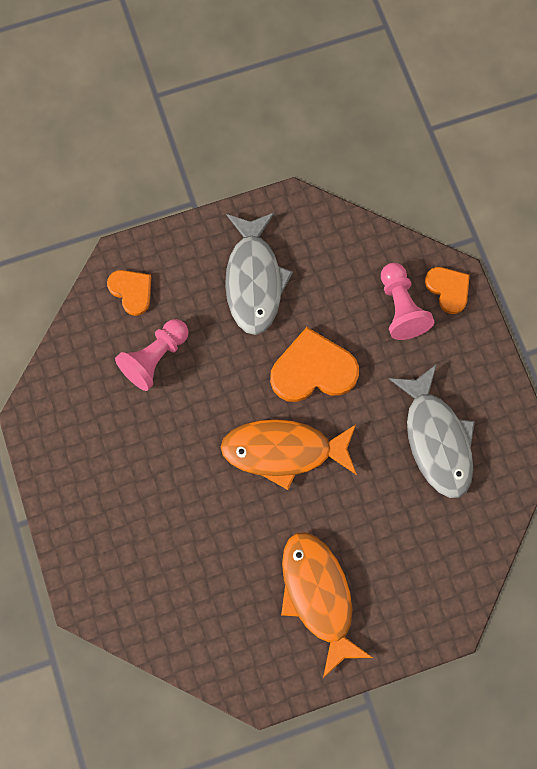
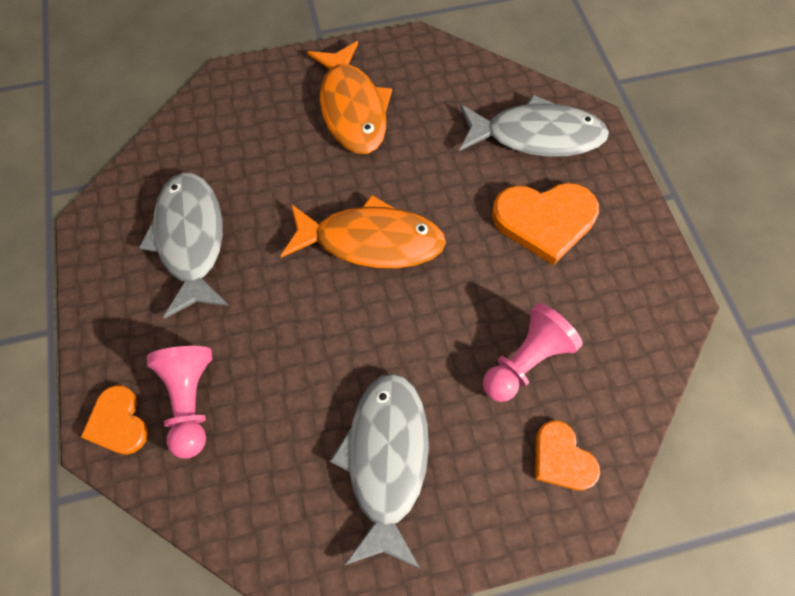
camera: 175 degrees left, 10 degrees down
orange heart [270,327,359,402] -> orange heart moved to [492,183,599,265]
none -> grey fish [459,95,609,157]

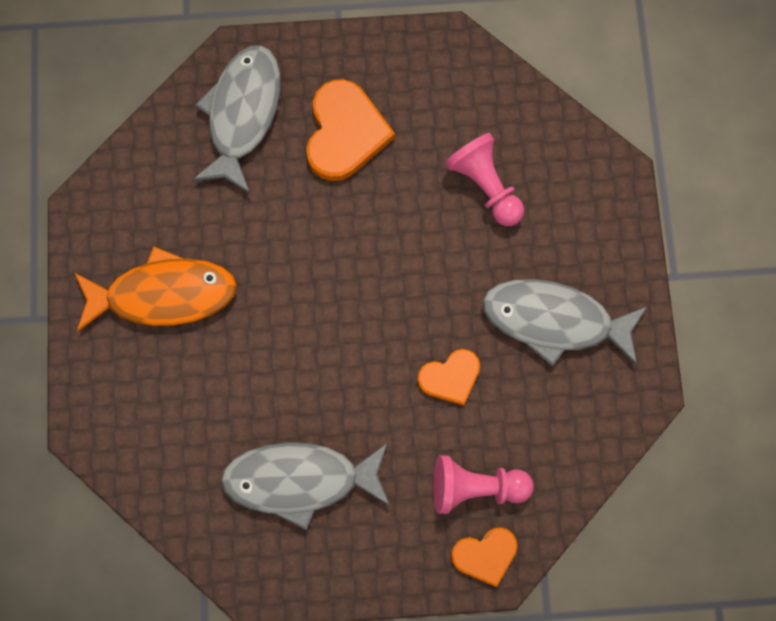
camera: 80 degrees left, 10 degrees up
orange fish [281,195,446,268] -> none
orange heart [535,420,600,490] -> orange heart moved to [418,349,480,406]

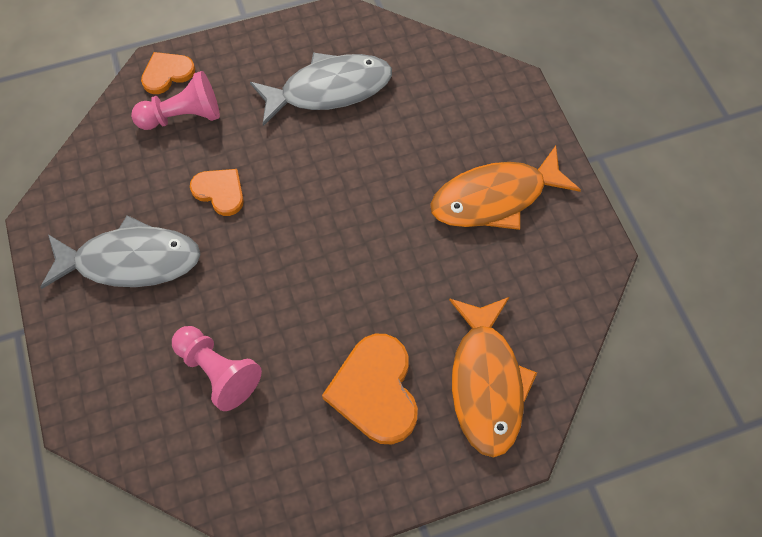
camera: 165 degrees right, 10 degrees down
grey fish [192,45,281,194] -> orange fish [449,297,537,457]
orange heart [418,349,480,406] -> orange heart turned 75 degrees clockwise [190,169,244,216]

